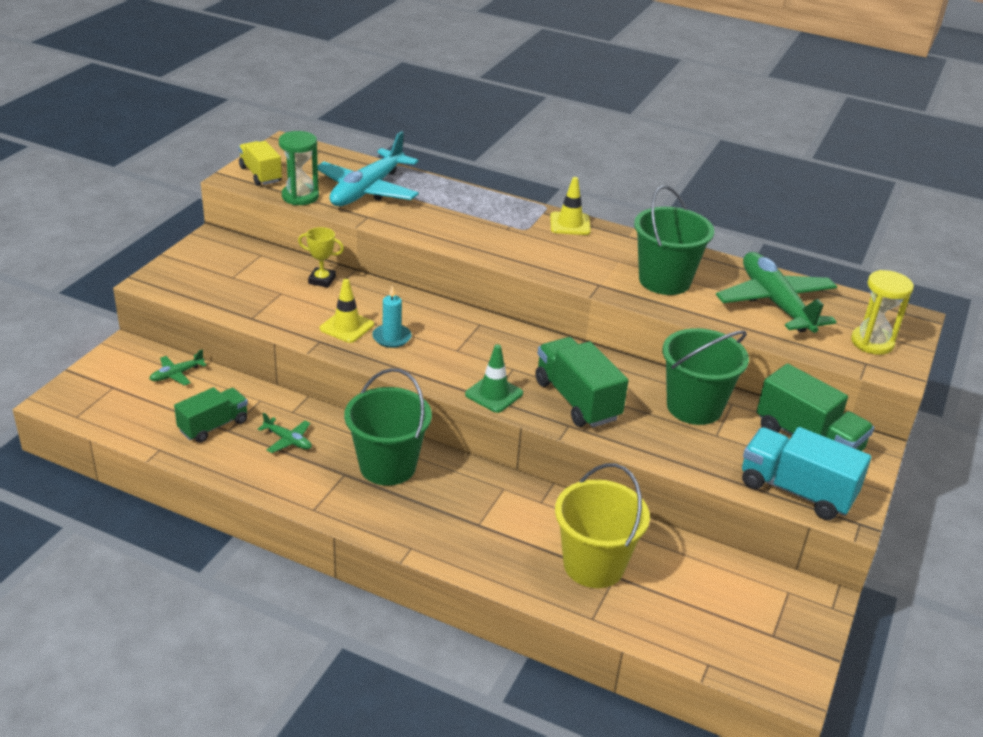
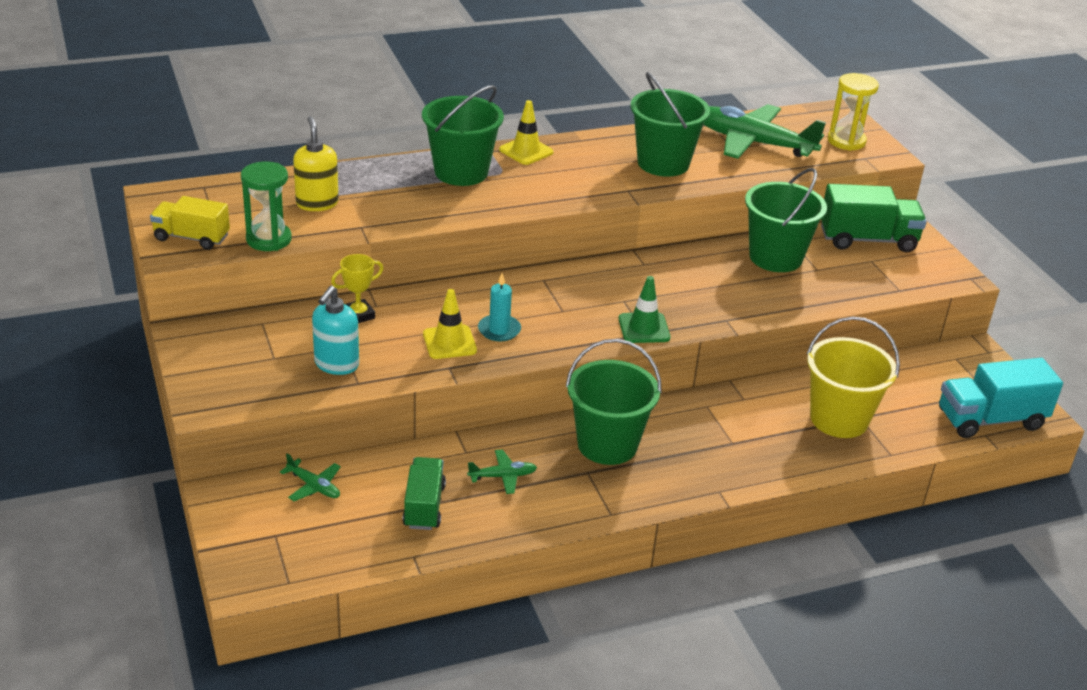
camera: 45 degrees left, 0 degrees up
green plane [149,349,207,386] -> green plane turned 60 degrees counterclockwise [280,453,341,501]
turquoise plane [318,131,419,206] -> yellow soap dispenser [293,116,339,211]
green truck [535,337,629,427] -> none
turquoise truck [742,427,871,520] -> turquoise truck moved to [939,358,1063,438]
none -> turquoise soap dispenser [312,286,359,375]
none -> green bucket [422,85,504,186]

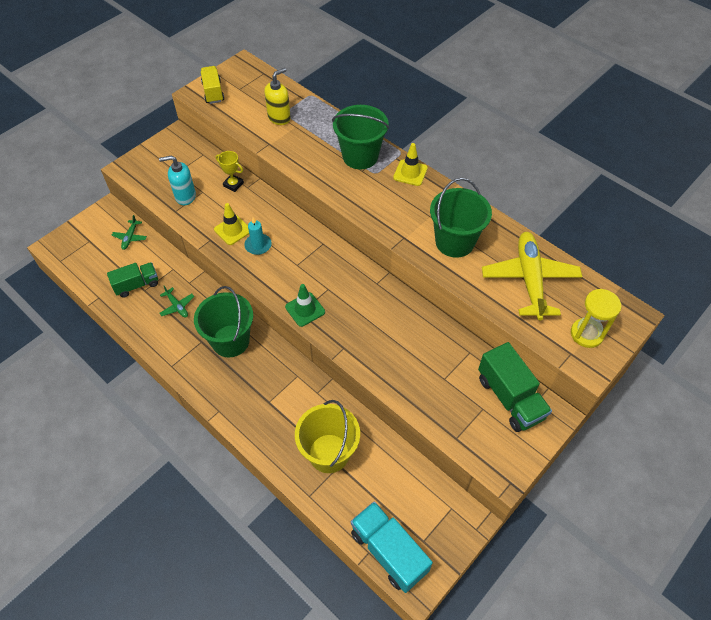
camera: 65 degrees right, 20 degrees up
green hourglass [241,161,292,251] -> none
green plane [703,104,826,159] -> yellow plane [482,232,582,320]
green bucket [745,168,827,272] -> none

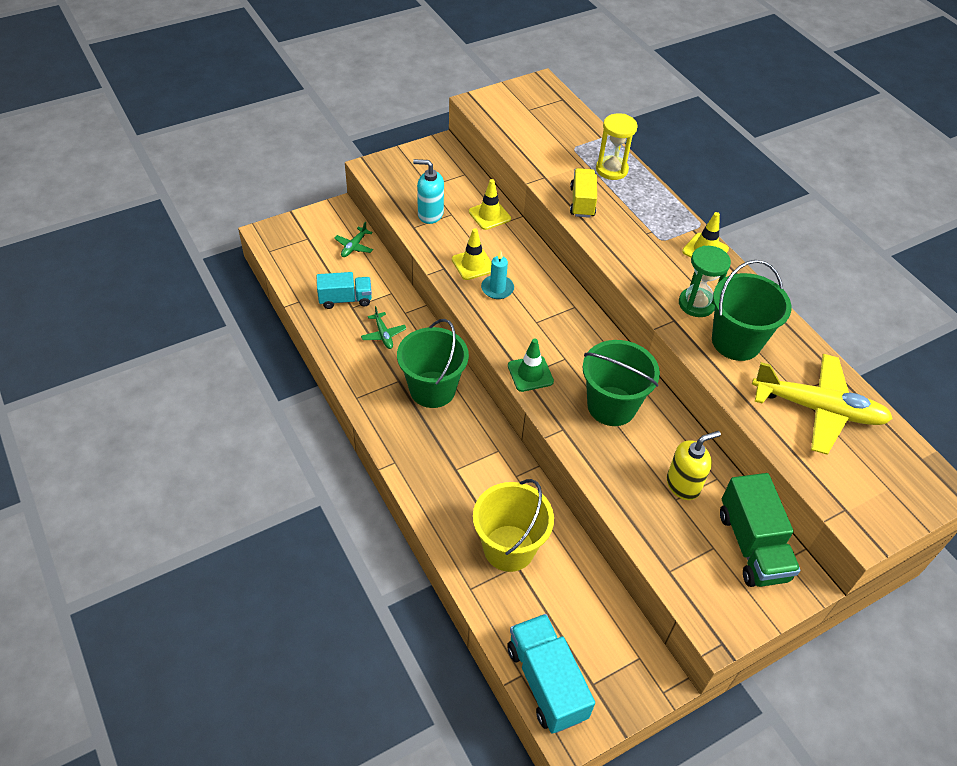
camera: 15 degrees right, 5 degrees down
green truck [107,262,158,298] -> turquoise truck [317,272,372,309]
yellow truck [201,66,224,104] -> yellow truck moved to [570,168,597,218]
yellow trophy [215,151,244,192] -> yellow traffic cone [469,179,511,230]
yellow soap dispenser [264,68,291,125] -> yellow soap dispenser moved to [667,431,721,500]
green bucket [332,105,389,169] -> green bucket moved to [583,340,660,426]
yellow plane [482,232,582,320] -> yellow plane turned 90 degrees clockwise [752,354,893,455]
yellow hourglass [571,289,621,348] -> yellow hourglass moved to [596,113,638,180]
none -> green hourglass [679,246,731,317]

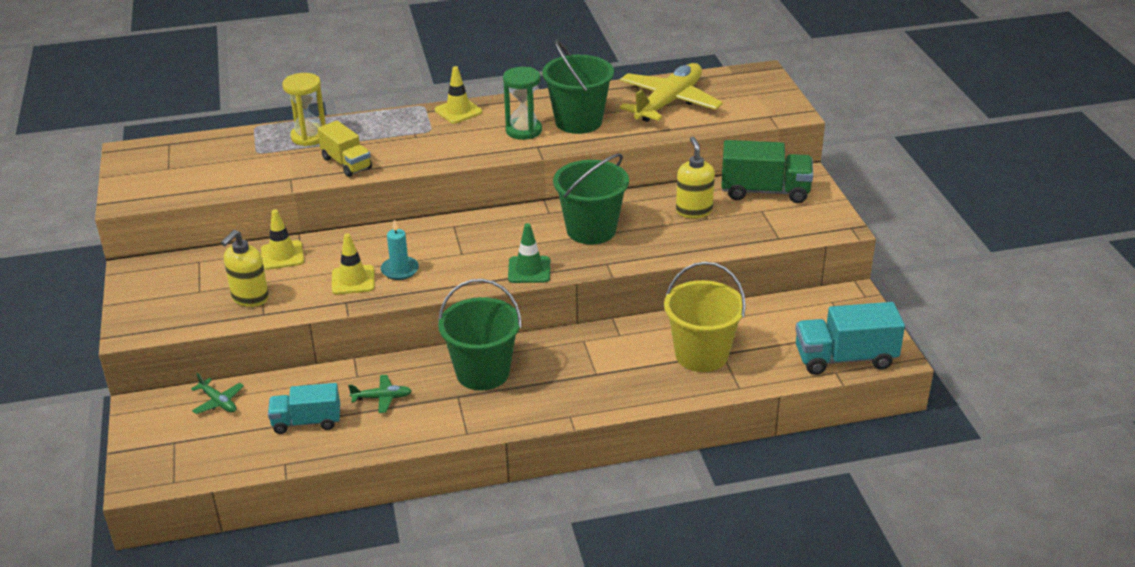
camera: 70 degrees left, 15 degrees down
turquoise truck [317,272,372,309] -> turquoise truck turned 105 degrees counterclockwise [268,383,340,434]
turquoise soap dispenser [413,159,444,224] -> yellow soap dispenser [221,230,269,307]
yellow truck [570,168,597,218] -> yellow truck turned 150 degrees counterclockwise [317,121,372,177]

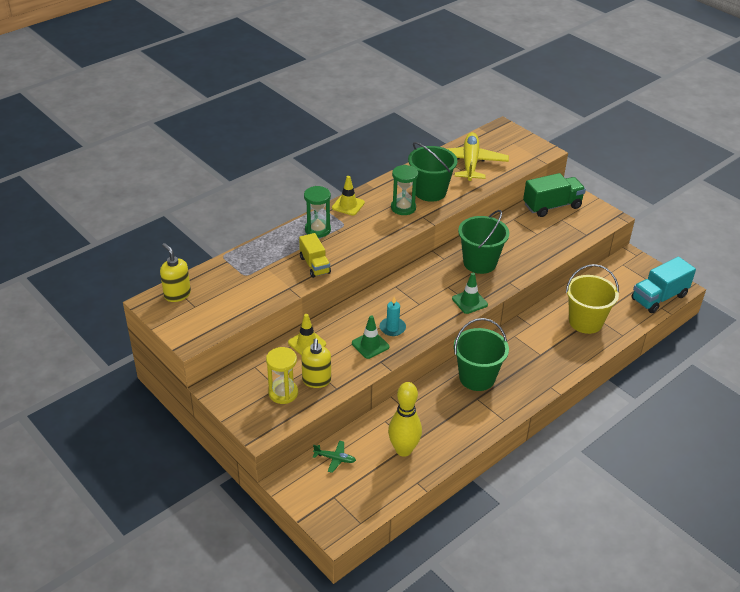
camera: 30 degrees left, 5 degrees up
turquoise truck [268,383,340,434] -> yellow bowling pin [388,382,422,457]
yellow hourglass [282,73,326,146] -> yellow hourglass moved to [266,347,298,404]
yellow truck [317,121,372,177] -> yellow truck turned 45 degrees clockwise [299,233,331,278]
yellow traffic cone [332,233,375,294] -> green traffic cone [352,315,390,359]
green plane [348,375,412,413] -> none
yellow soap dispenser [676,137,715,218] -> yellow soap dispenser moved to [160,243,191,302]
none -> green hourglass [304,186,331,238]

